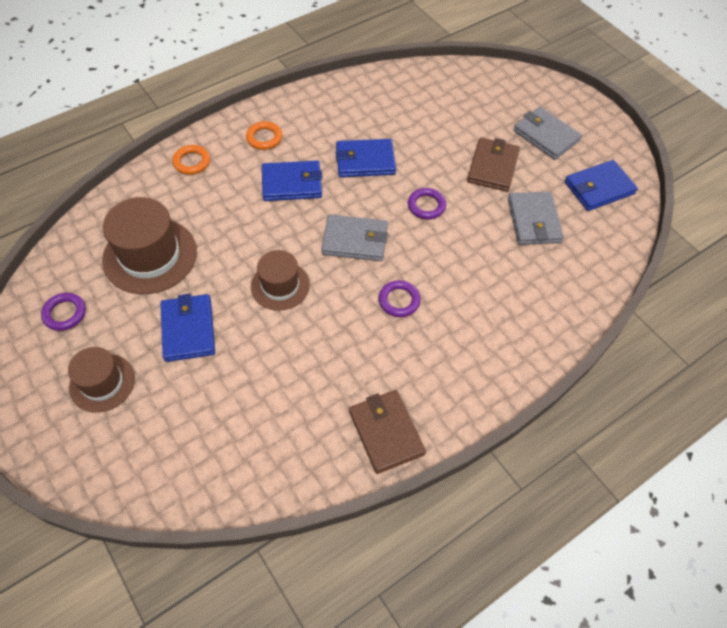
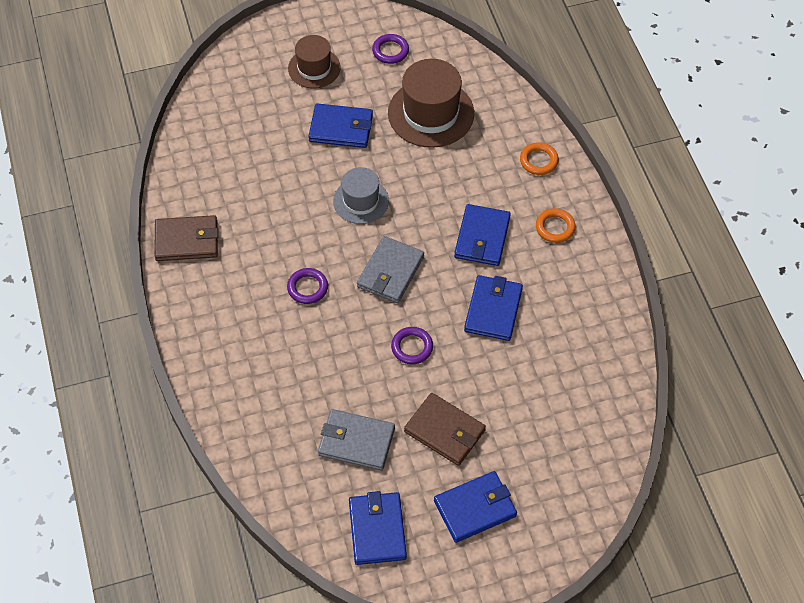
camera: 110 degrees right, 0 degrees up
brown hat [251,250,310,311] -> grey hat [333,167,389,224]
grey wallet [513,107,582,160] -> blue wallet [434,471,517,543]

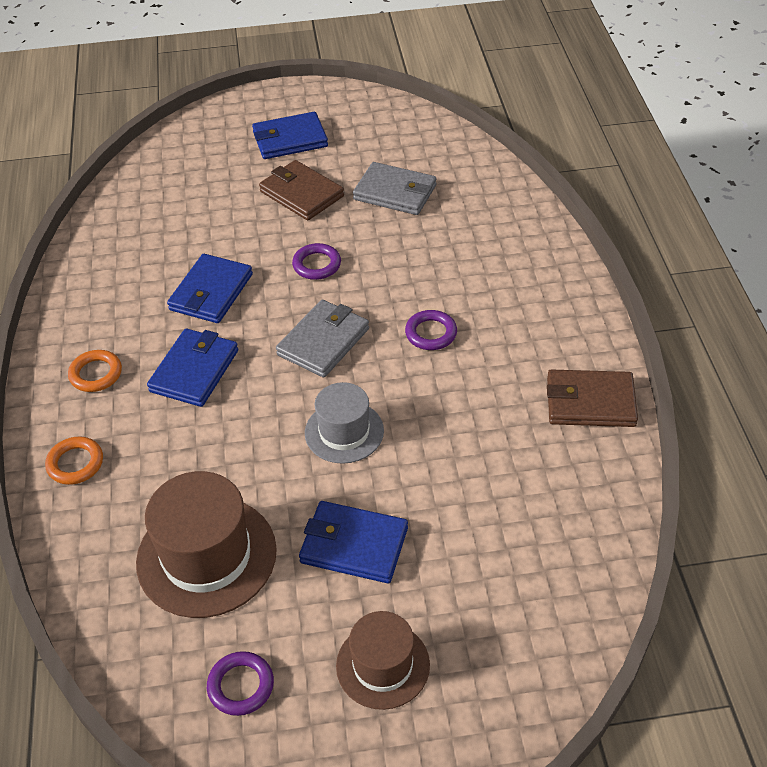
camera: 170 degrees left, 10 degrees down
blue wallet [349,491,407,565] -> none

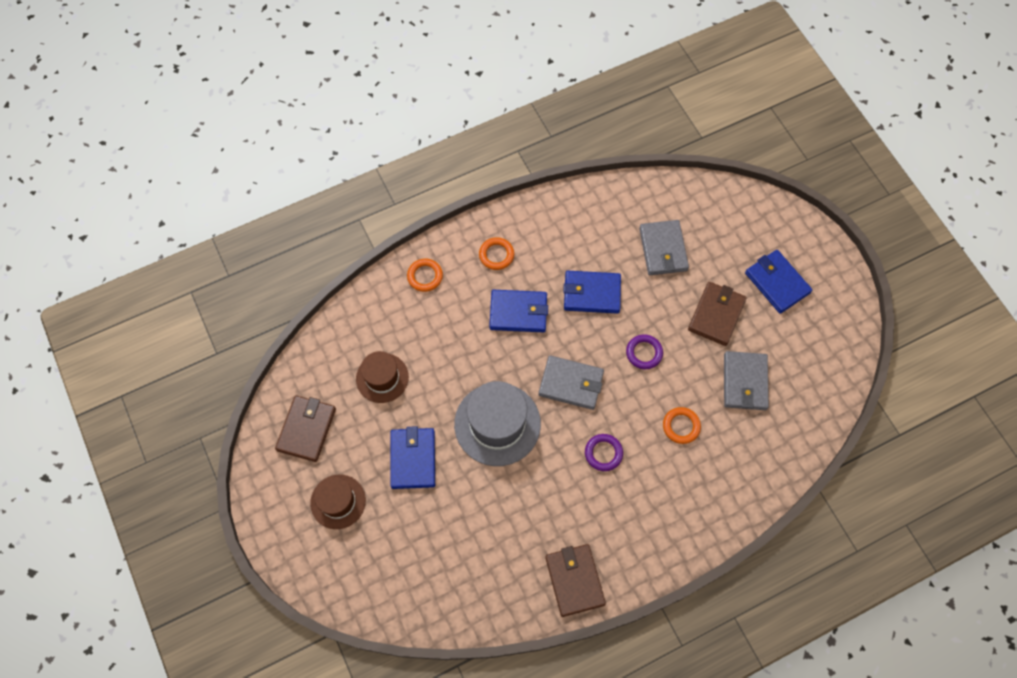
camera: 70 degrees right, 20 degrees up
brown hat [136,471,277,618] -> brown hat [356,351,409,403], size x0.62
purple ring [207,651,274,716] -> brown wallet [275,396,336,462]
grey hat [305,382,384,464] -> grey hat [454,381,541,466], size x1.61
none -> grey wallet [639,220,689,275]
none -> orange ring [663,407,701,444]

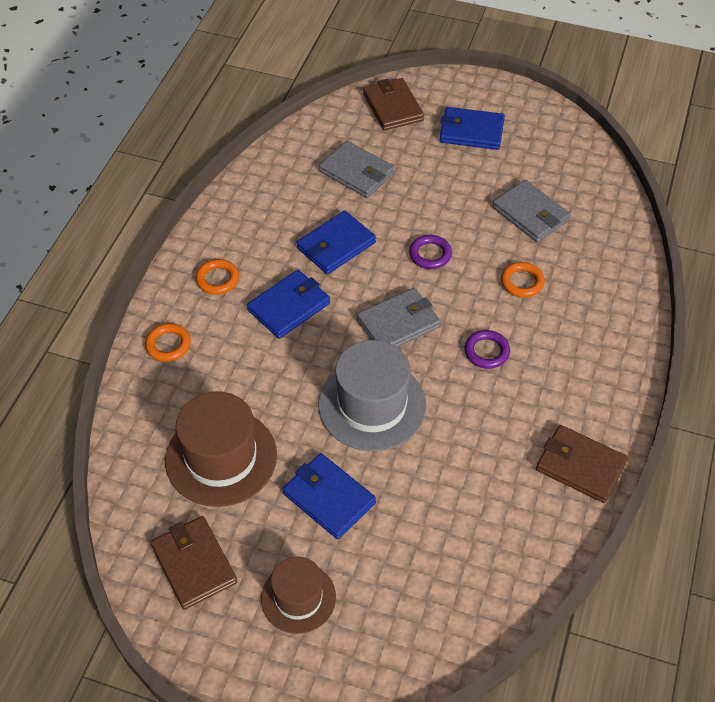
camera: 45 degrees left, 15 degrees down
brown hat [356,351,409,403] -> brown hat [165,391,277,507], size x1.61
brown wallet [688,282,746,346] -> brown wallet moved to [363,78,424,131]

